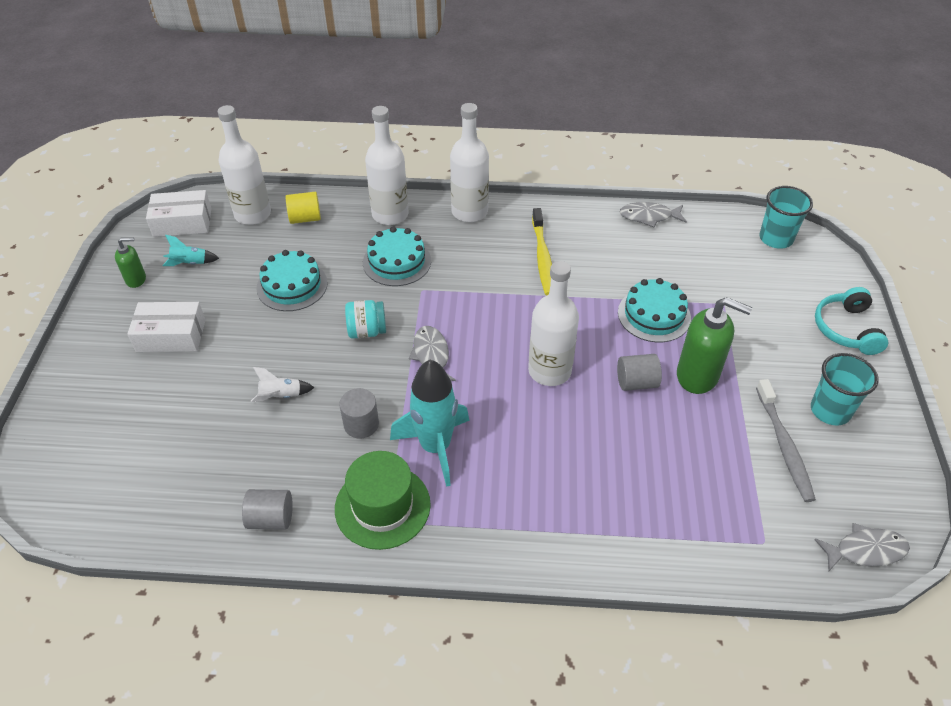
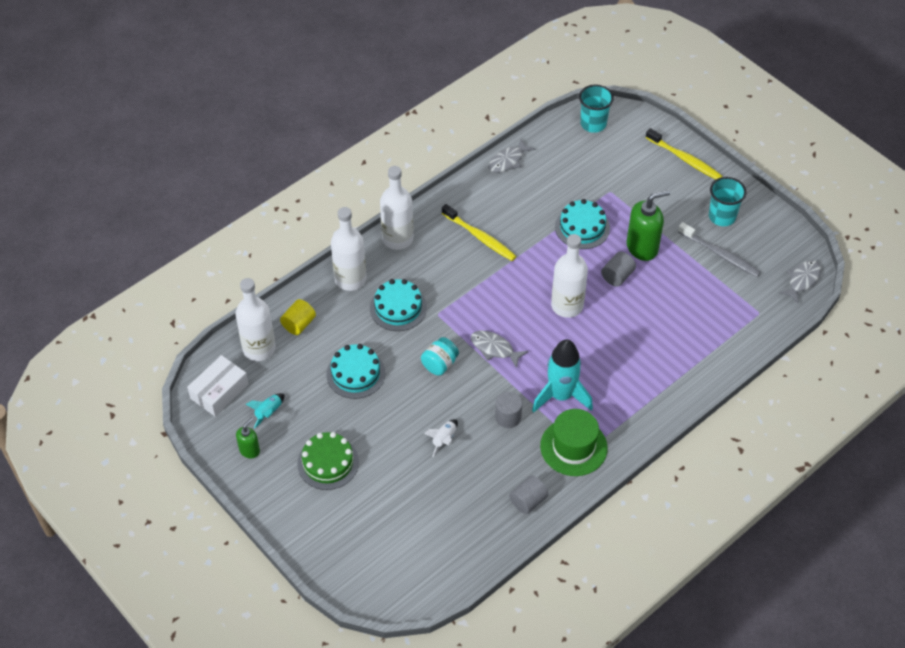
camera: 45 degrees left, 5 degrees up
white box [127,302,205,352] -> green cake [297,432,359,490]
turquoise headphones [815,287,888,355] -> yellow toothbrush [645,128,723,179]

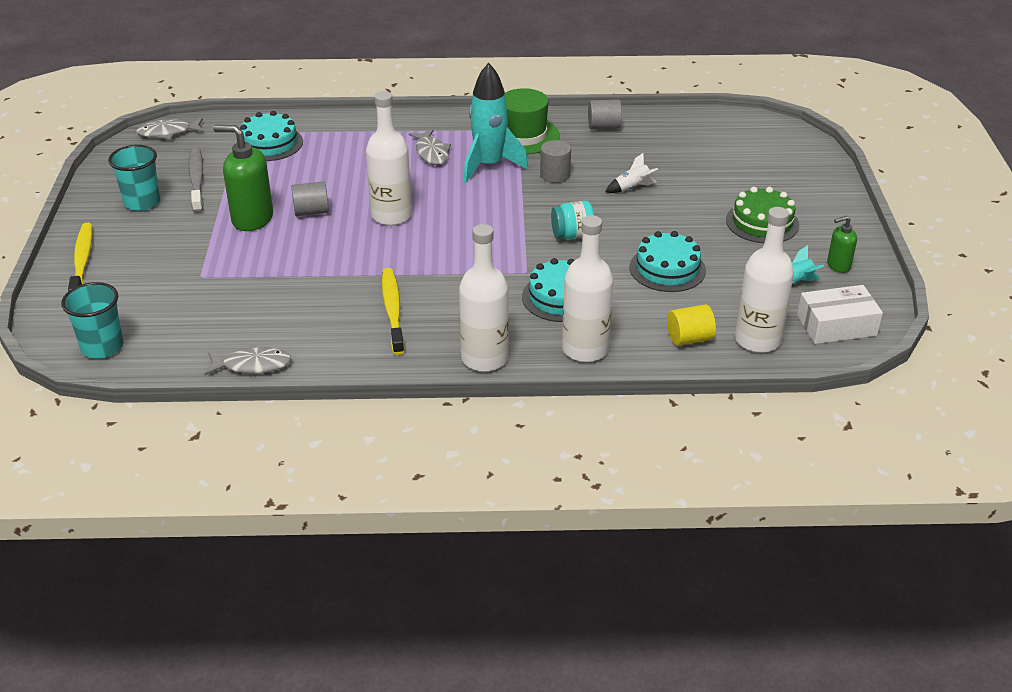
camera: 140 degrees left, 15 degrees down
grey fish [471,331,528,368] -> grey fish moved to [409,129,451,165]
turquoise cake [555,199,610,249] -> turquoise cake moved to [240,111,303,161]

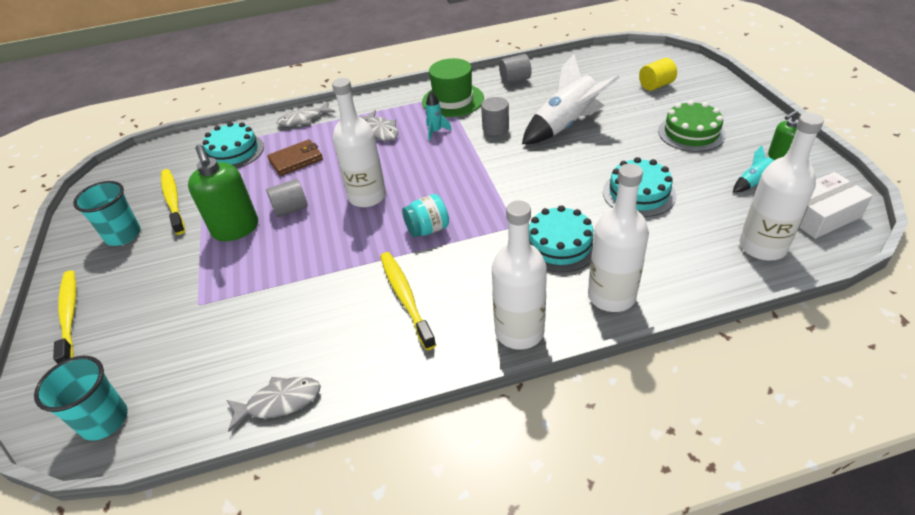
camera: 10 degrees left, 5 degrees up
grey fish [136,118,204,140] -> grey fish moved to [277,101,335,126]
grey toothbrush [188,147,204,213] -> yellow toothbrush [161,169,185,235]
green soap dispenser [213,125,273,231] -> green soap dispenser turned 120 degrees counterclockwise [188,145,258,241]
turquoise rocket [463,63,528,183] -> turquoise rocket [425,91,452,141], size x0.46
turquoise jar [551,201,594,240] -> turquoise jar moved to [402,194,449,237]
white rocket [605,152,658,193] -> white rocket [522,54,619,144], size x2.16
yellow cylinder [667,304,716,346] -> yellow cylinder moved to [639,58,677,91]
none -> brown wallet [267,139,323,176]

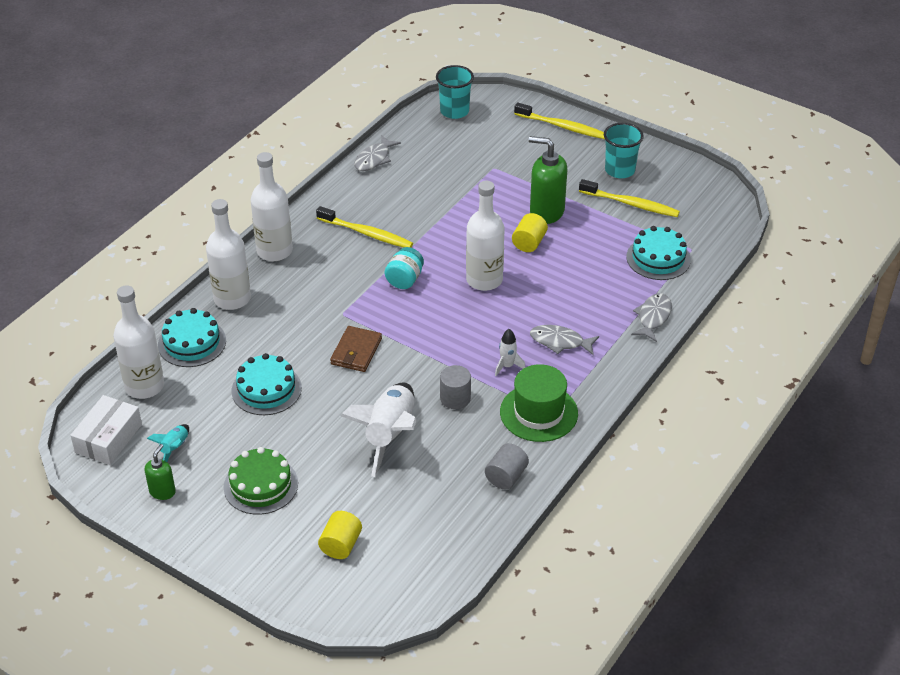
camera: 135 degrees right, 0 degrees up
grey cylinder [266,179,308,217] -> yellow cylinder [512,213,548,252]
brown wallet [267,139,323,176] -> brown wallet moved to [330,326,382,372]
turquoise rocket [425,91,452,141] -> white rocket [495,329,525,376]
turquoise cake [529,205,594,272] -> turquoise cake moved to [158,308,226,367]

